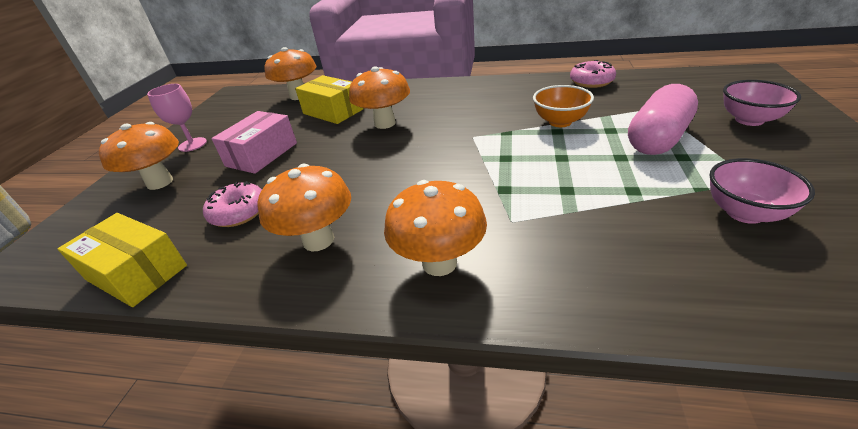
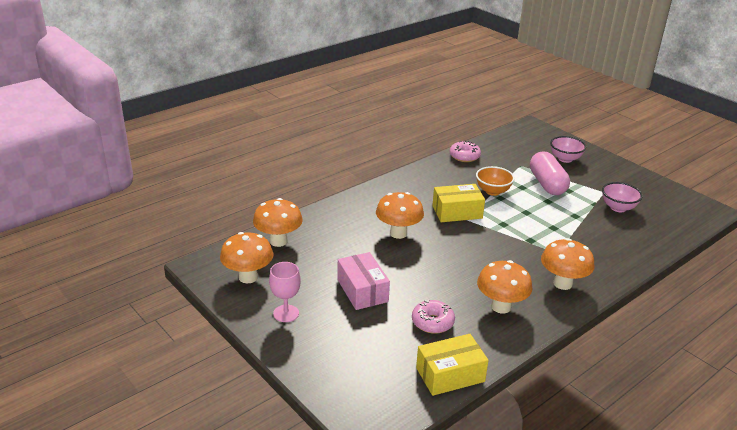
camera: 55 degrees left, 5 degrees down
orange mushroom [99,122,179,190] -> orange mushroom moved to [220,232,273,283]
yellow box [295,75,364,124] -> yellow box moved to [432,184,485,222]

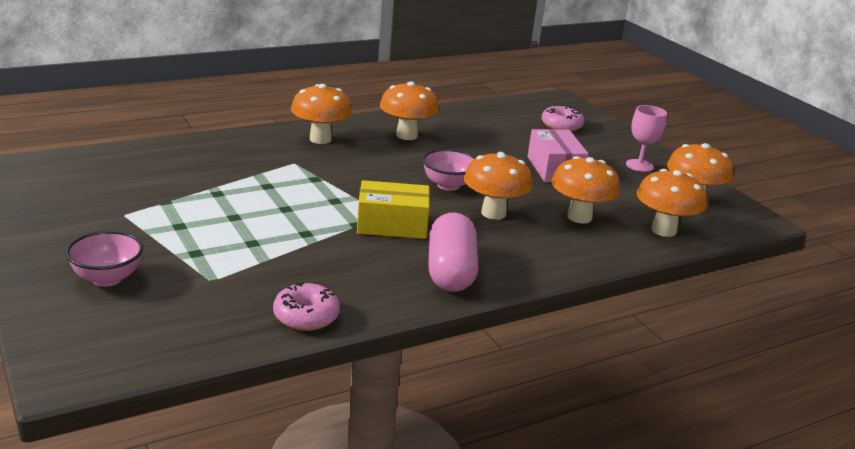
camera: 170 degrees left, 5 degrees down
pink donut [412,299,455,334] -> pink donut moved to [541,105,584,132]
yellow box [416,334,489,396] -> none
orange bowl [476,166,515,196] -> none
pink capsule [530,151,570,195] -> pink capsule moved to [428,212,478,292]
pink bowl [602,182,643,212] -> pink bowl moved to [422,149,476,191]
none -> orange mushroom [551,156,620,224]

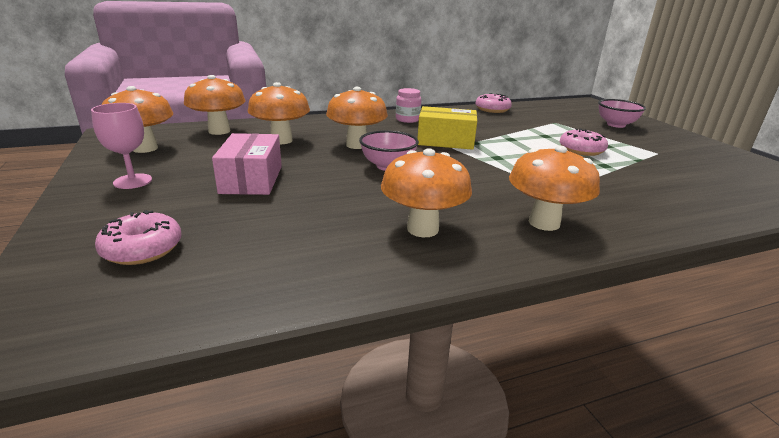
camera: 170 degrees left, 0 degrees up
pink capsule [428,212,478,292] -> pink jar [396,88,421,123]
none -> pink donut [560,128,608,156]

